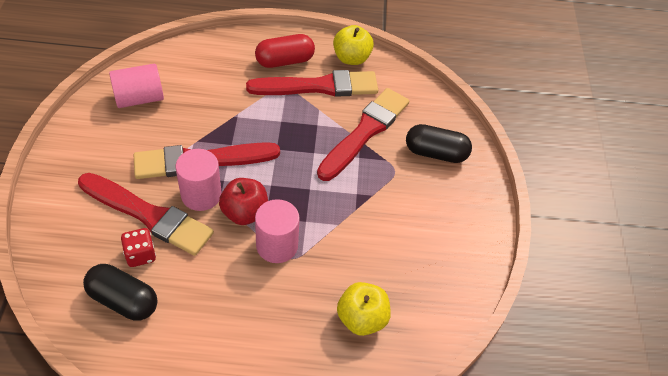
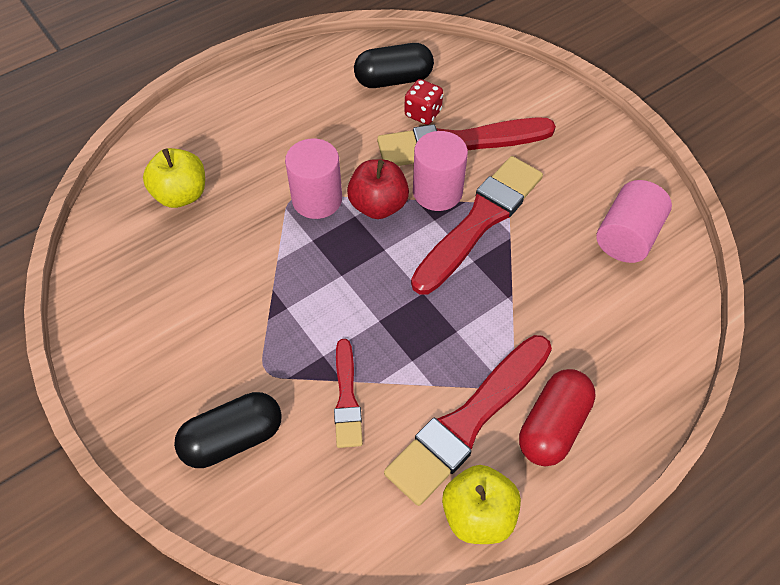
camera: 145 degrees right, 5 degrees up
red brush [317,88,409,181] -> red brush [334,339,363,448], size x0.54

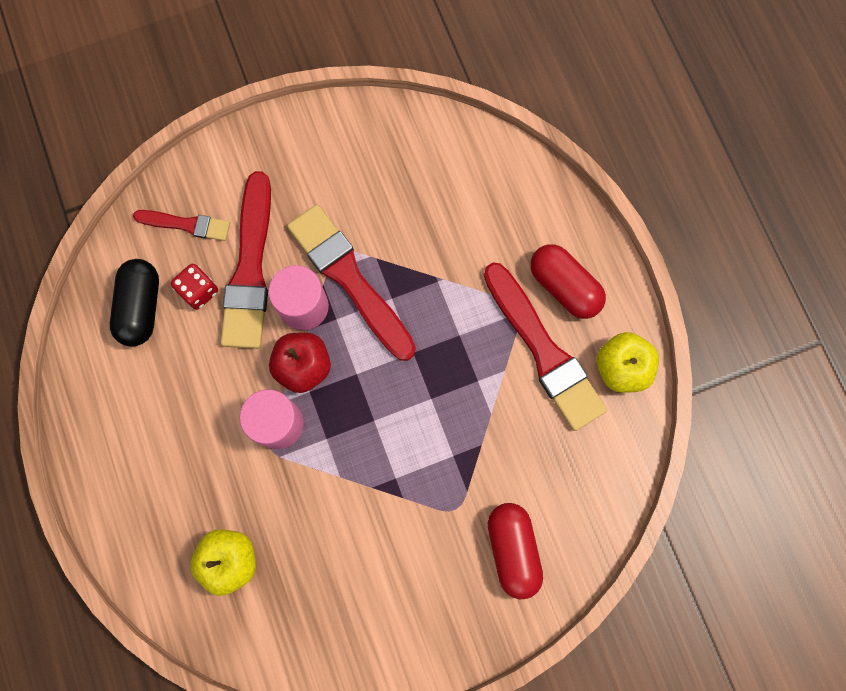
camera: 75 degrees left, 20 degrees up
black capsule [174,392,282,468] -> red capsule [488,503,543,599]
red brush [334,339,363,448] -> red brush moved to [133,210,230,241]
pink cylinder [596,180,672,263] -> none

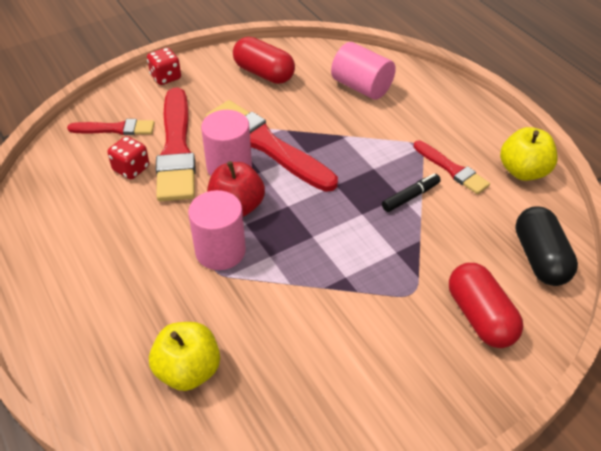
camera: 10 degrees left, 30 degrees down
black capsule [110,259,159,347] -> black capsule moved to [515,207,578,286]
red brush [484,262,607,431] -> red brush [413,141,490,194], size x0.54
red capsule [530,244,606,319] -> red capsule moved to [233,37,295,84]
none -> red dice [147,48,181,85]
none -> pink cylinder [331,42,396,100]
none -> black marker [382,174,441,212]

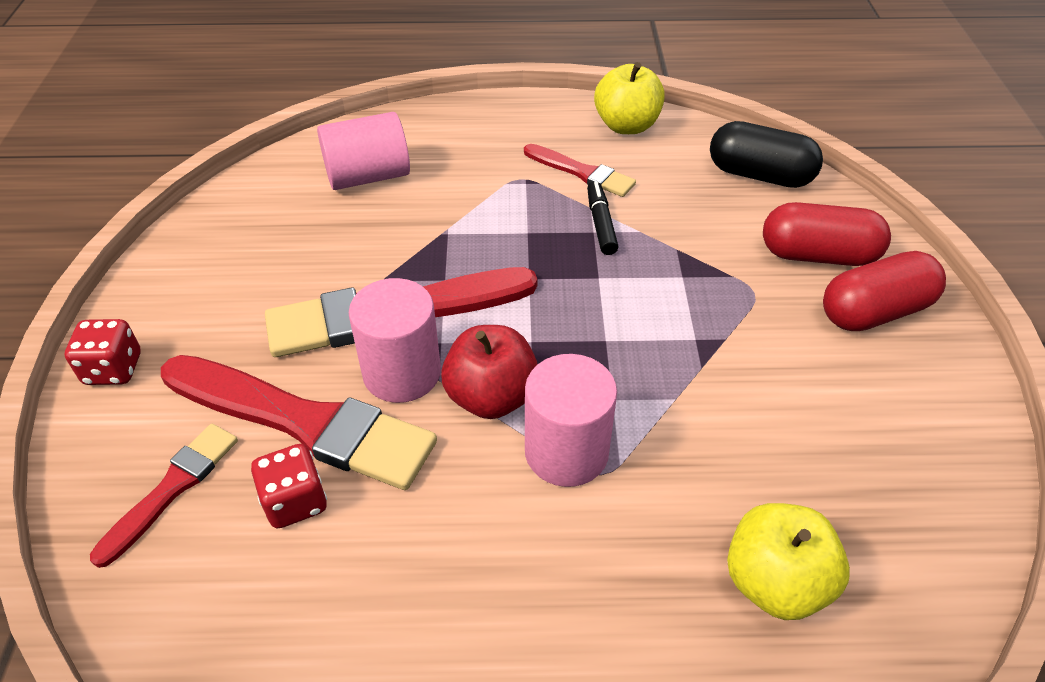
camera: 60 degrees left, 0 degrees up
red capsule [233,37,295,84] -> red capsule moved to [823,251,946,331]
red brush [413,141,490,194] -> red brush turned 45 degrees clockwise [524,144,636,197]

